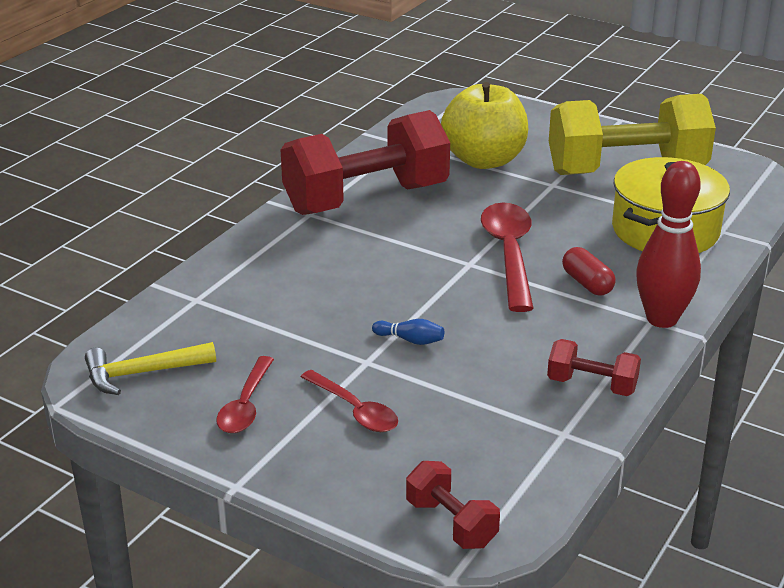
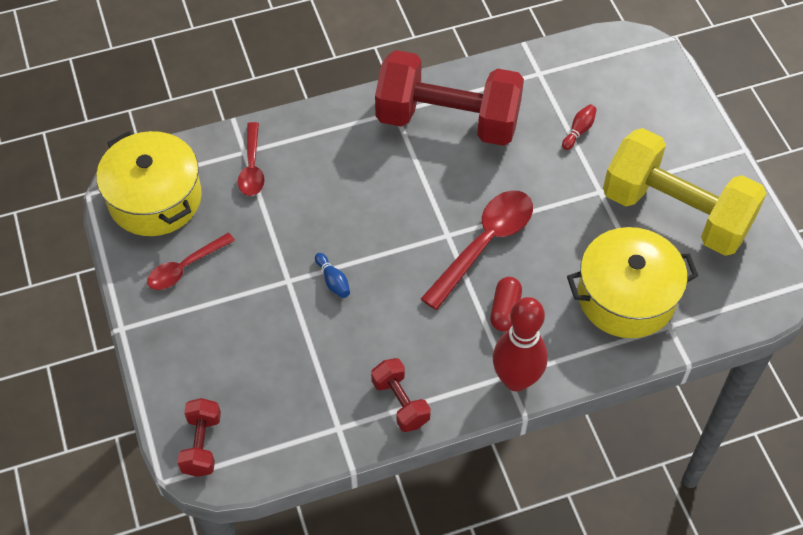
camera: 40 degrees right, 25 degrees up
yellow hammer [85,342,216,395] -> yellow pot [96,131,202,236]
red spoon [301,370,398,432] -> red spoon moved to [238,122,265,196]
yellow apple [441,82,528,169] -> red bowling pin [562,104,597,150]

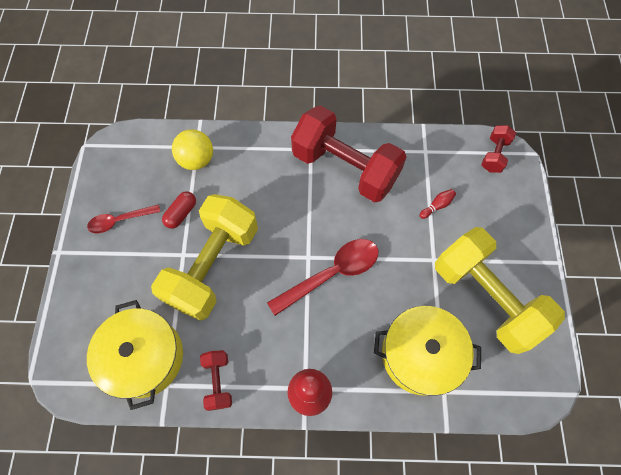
camera: 20 degrees right, 10 degrees up
yellow pot [96,131,202,236] -> yellow pot moved to [87,300,183,410]
red dumbbell [177,398,221,477] -> red dumbbell moved to [481,125,516,173]
red spoon [238,122,265,196] -> yellow ball [172,129,213,170]
blue bowling pin [315,253,350,298] -> yellow dumbbell [151,194,258,321]
red capsule [490,277,522,332] -> red capsule moved to [162,191,196,229]

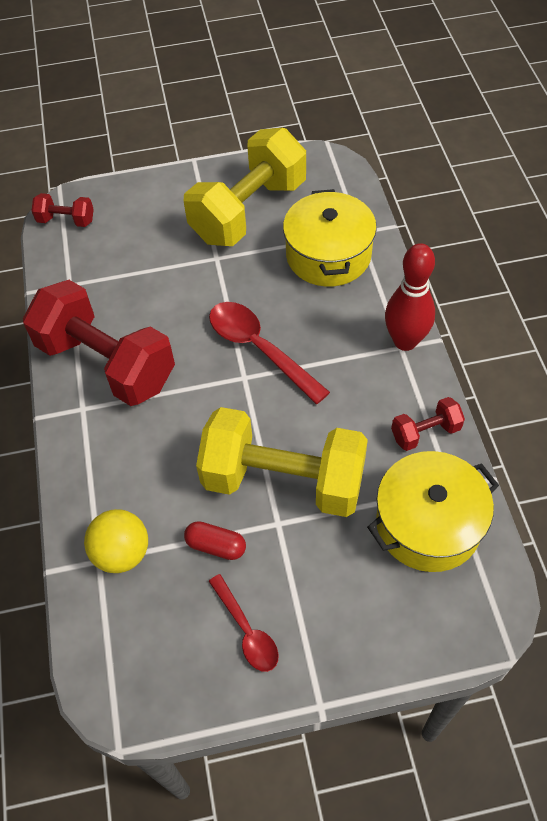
camera: 100 degrees left, 10 degrees down
red dumbbell [291,105,407,202] -> red dumbbell turned 75 degrees counterclockwise [23,280,175,406]
red bowling pin [419,189,456,219] -> none

